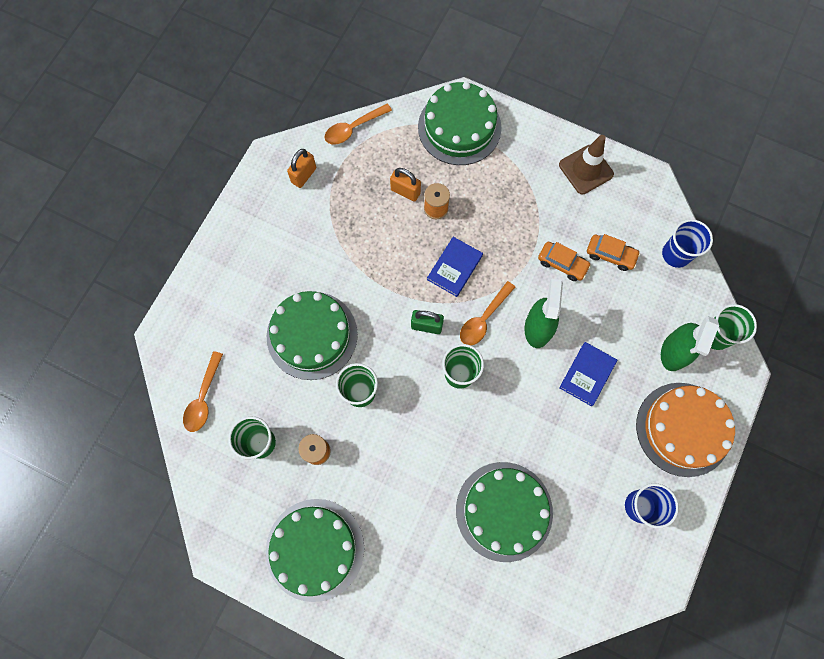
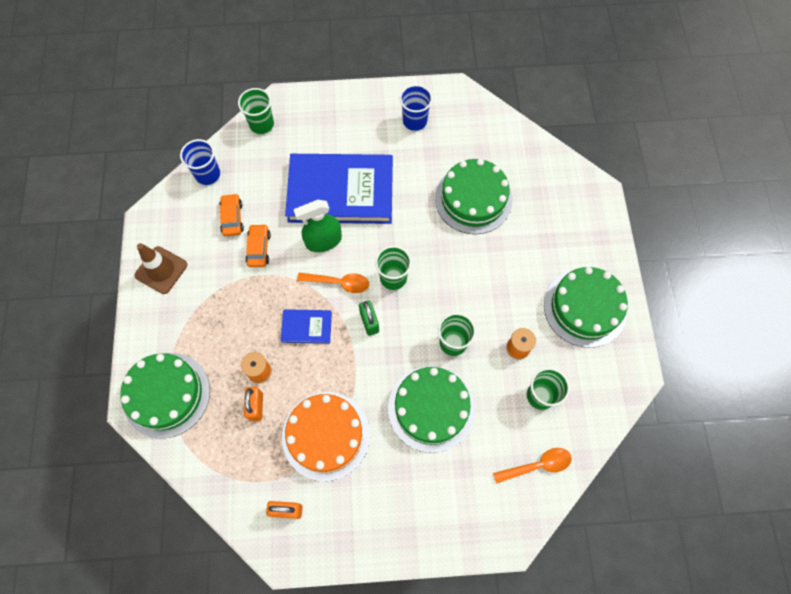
camera: 120 degrees left, 5 degrees down
orange spoon [324,104,392,145] -> none
blue book [559,342,617,406] -> blue book [285,154,393,224], size x2.30
orange cake [636,383,735,477] -> orange cake moved to [282,392,370,481]
green spray bottle [661,316,719,371] -> none

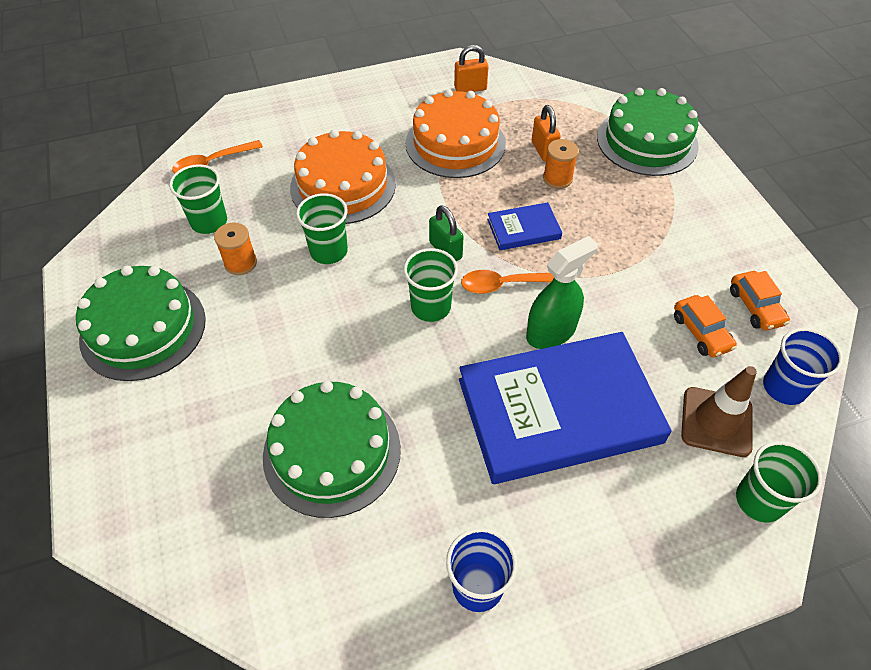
camera: 165 degrees right, 15 degrees down
brown traffic cone [134,243,187,294] -> brown traffic cone moved to [681,366,757,457]
orange car [245,224,271,267] -> orange car moved to [730,271,790,331]
green cake [388,366,475,453] -> orange cake [290,129,396,224]

